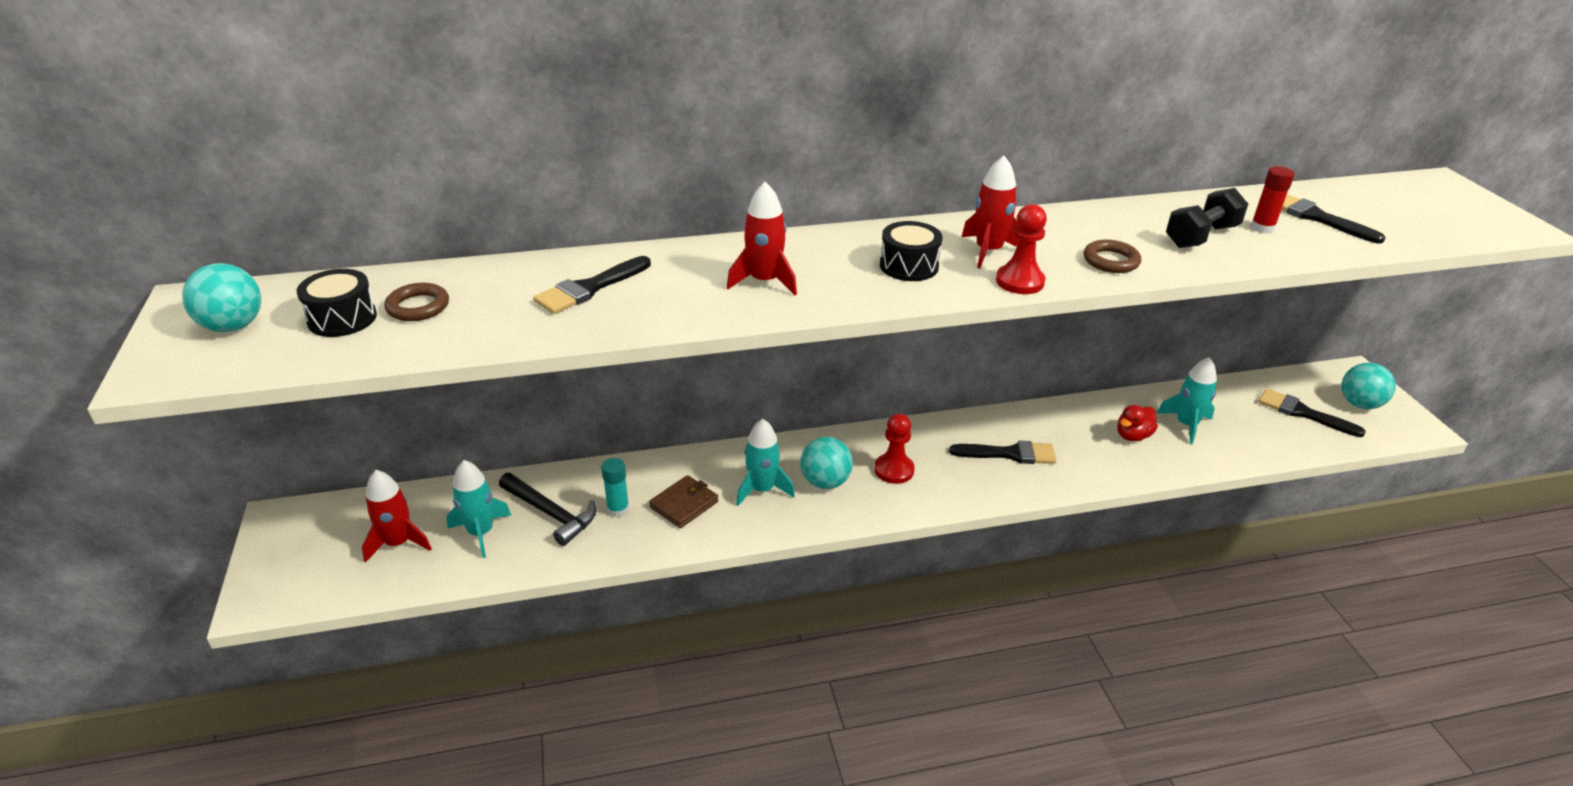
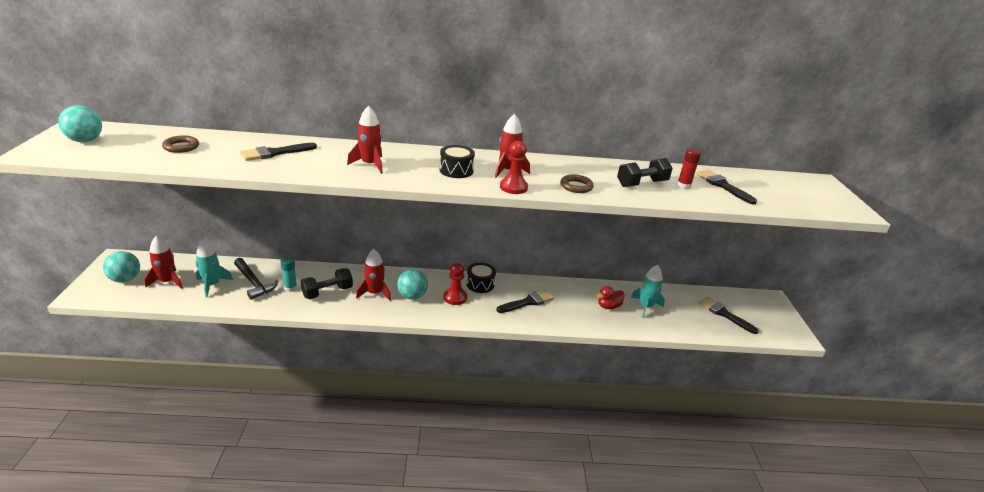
camera: 10 degrees right, 5 degrees down
black drum [297,269,377,337] -> black drum moved to [466,263,496,293]
brown wallet [649,475,718,528] -> black dumbbell [301,268,353,299]
turquoise rocket [736,418,795,506] -> red rocket [356,249,391,300]
black brush [949,441,1057,464] -> black brush turned 45 degrees counterclockwise [496,289,554,313]
turquoise ball [1341,363,1395,409] -> turquoise ball moved to [103,251,140,283]

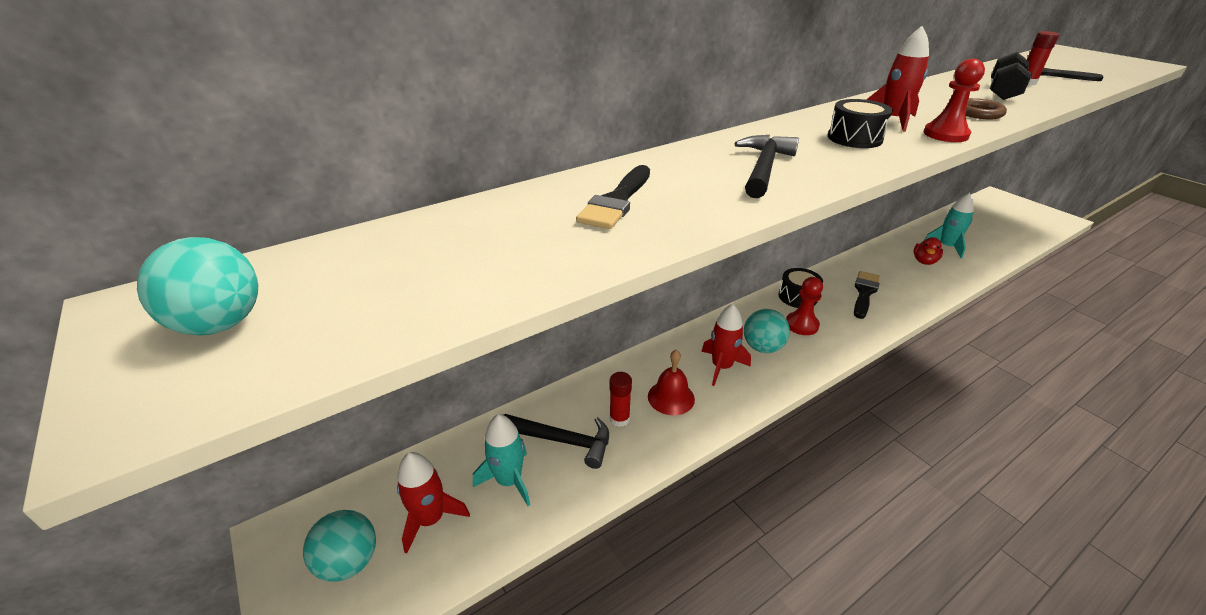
camera: 30 degrees left, 5 degrees up
brown ring [162,135,199,153] -> none
turquoise glue stick [280,257,297,292] -> red glue stick [609,372,632,427]
black dumbbell [301,268,353,299] -> red bell [648,350,695,415]
red rocket [347,105,383,174] -> black hammer [735,135,799,198]
black brush [699,297,759,334] -> none

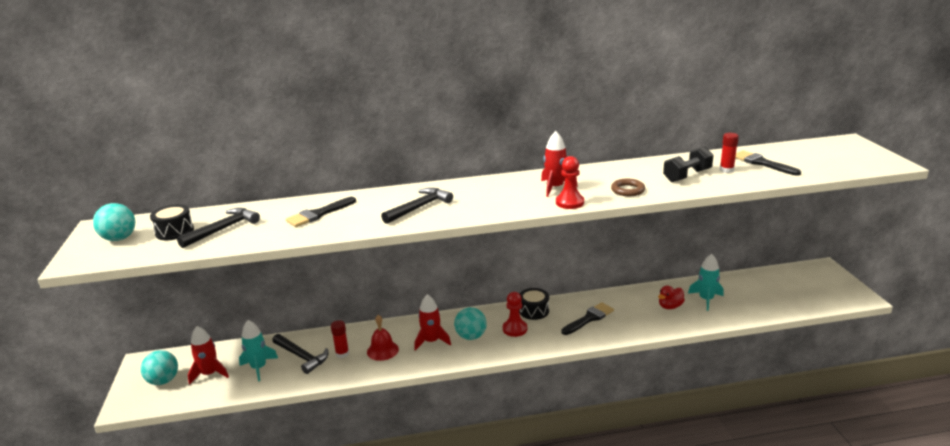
camera: 25 degrees right, 10 degrees down
black drum [828,99,893,148] -> black drum moved to [150,204,194,240]
none -> black hammer [177,208,260,248]

